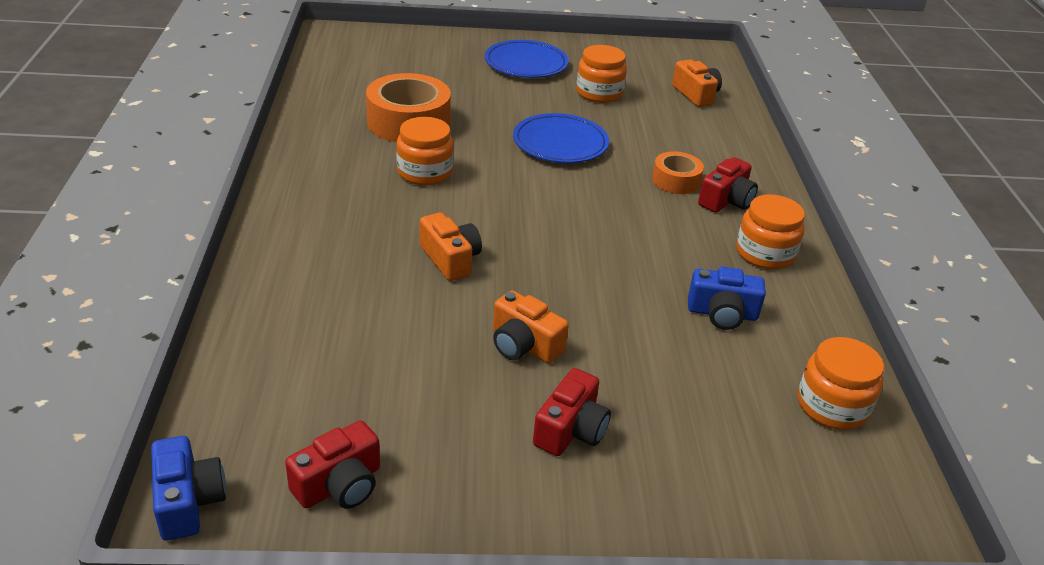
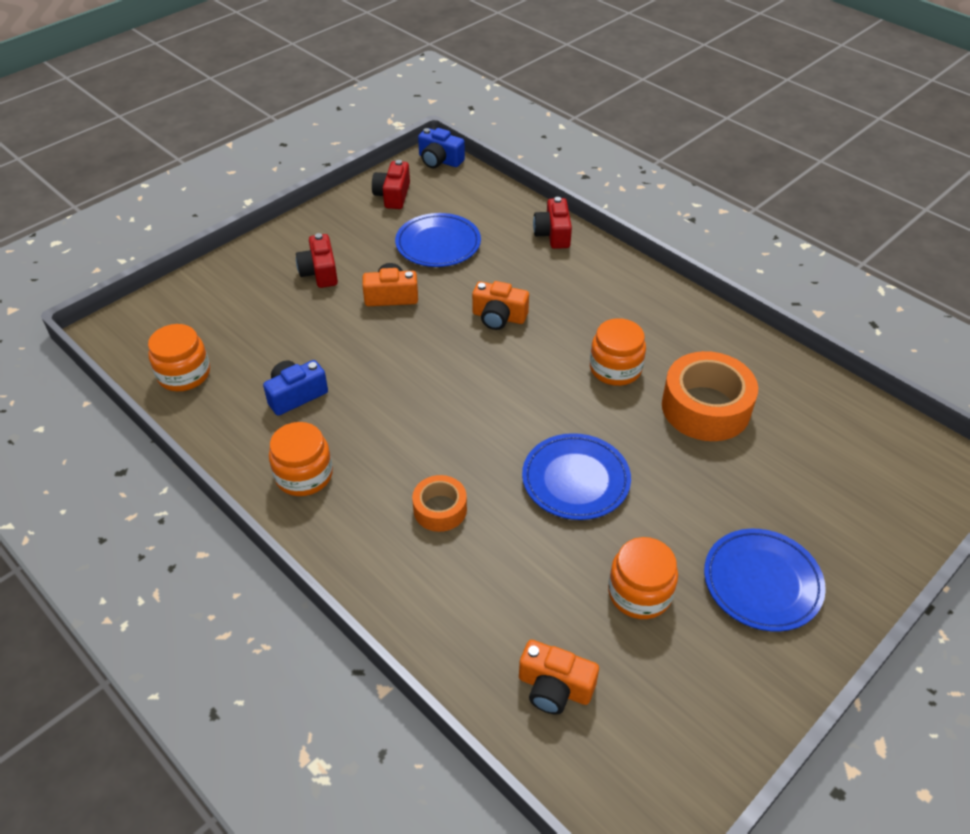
camera: 140 degrees right, 10 degrees up
red camera [698,157,758,213] -> red camera moved to [533,197,572,249]
none -> blue plate [395,213,481,267]

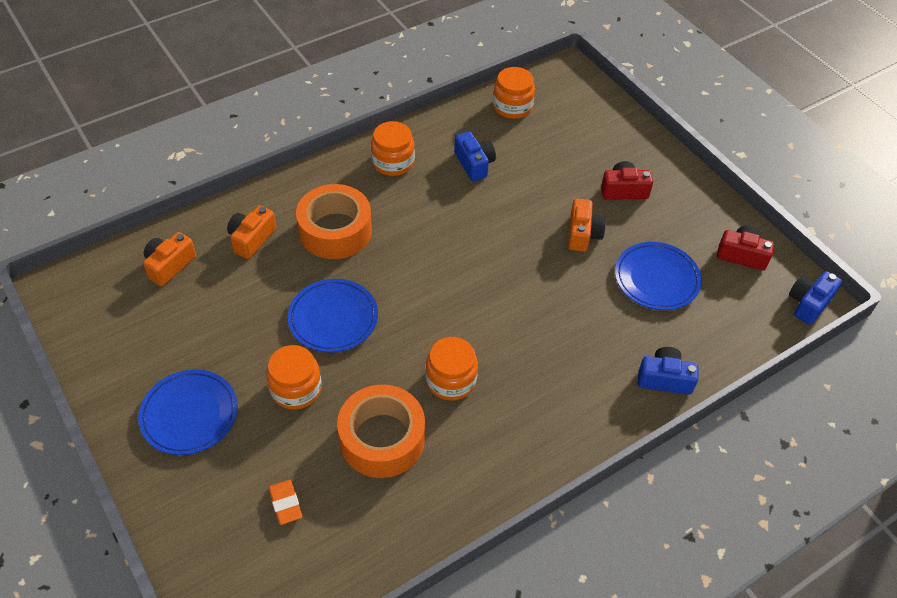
camera: 100 degrees right, 5 degrees up
orange tape [412,475,467,532] -> orange tape [296,184,372,259], size x1.81
orange camera [472,281,529,330] -> orange camera moved to [227,205,276,259]
red camera [533,197,572,249] -> blue camera [638,347,699,395]
orange jar [608,537,678,619] -> orange jar moved to [266,345,322,410]
none -> orange eraser [269,480,302,525]

